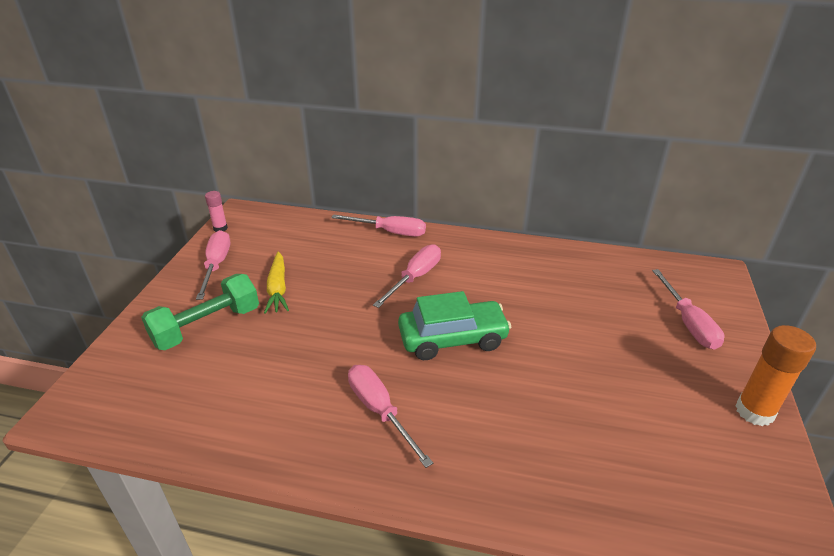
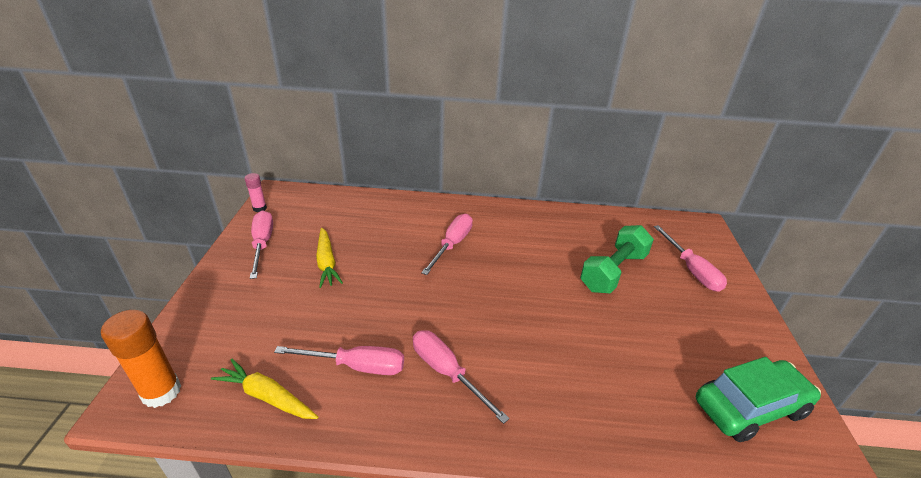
camera: 10 degrees left, 0 degrees up
green dumbbell [141,274,259,350] -> green dumbbell moved to [580,225,654,293]
pink screwdriver [331,214,426,237] -> pink screwdriver moved to [274,346,404,375]
green car [398,291,512,360] -> green car moved to [696,357,821,442]
orange glue stick [735,325,816,426] -> orange glue stick moved to [101,310,181,408]
none -> yellow carrot [211,359,318,419]

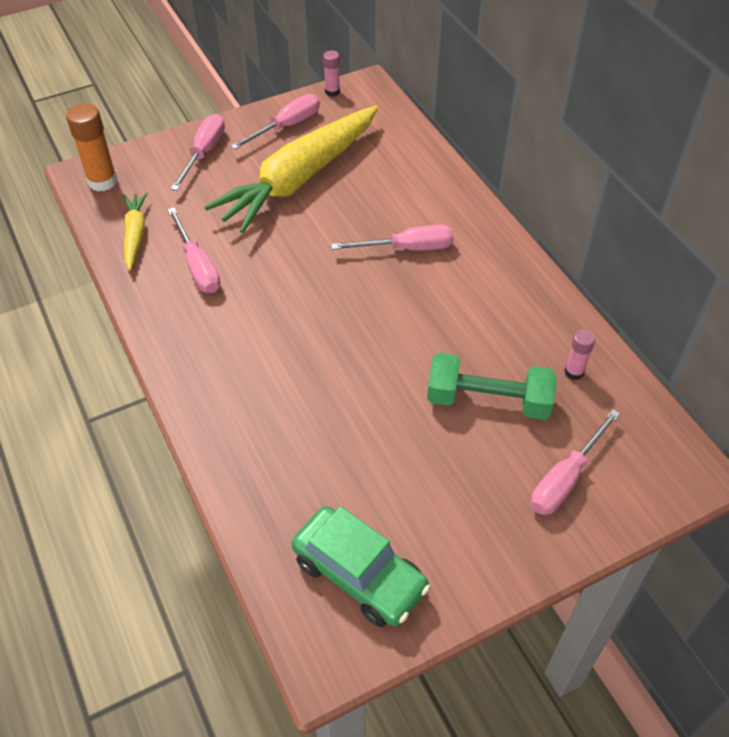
camera: 60 degrees right, 15 degrees up
yellow carrot [316,228,343,288] -> yellow carrot [204,106,378,233], size x2.19
pink screwdriver [413,330,510,424] -> pink screwdriver moved to [171,114,225,190]
none -> pink glue stick [564,330,595,380]

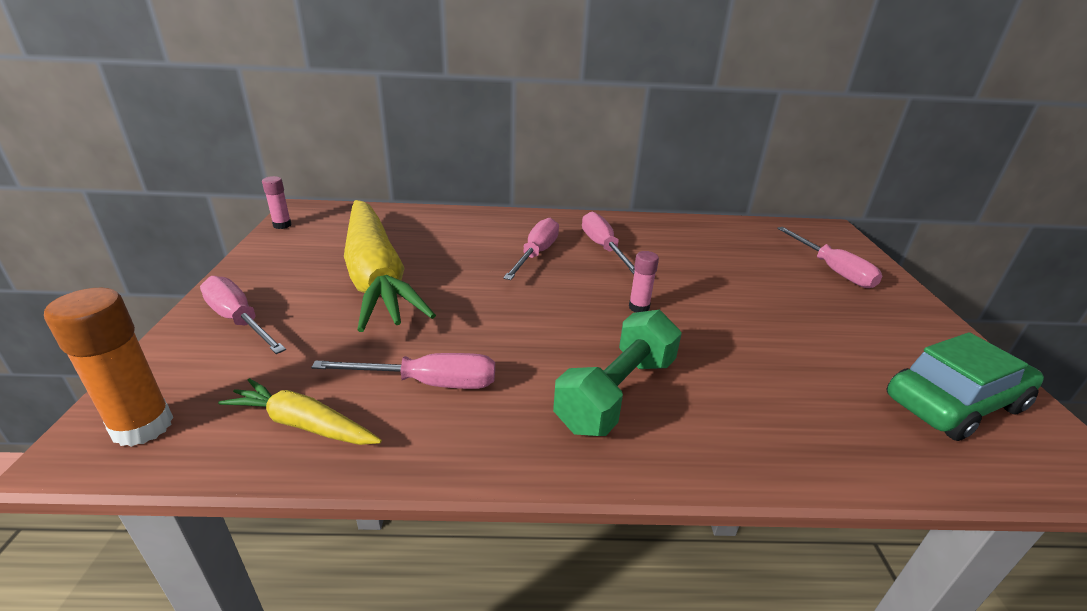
camera: 65 degrees left, 20 degrees down
pink screwdriver [231,94,320,150] -> pink screwdriver moved to [582,212,635,274]
green dumbbell [427,353,557,420] -> green dumbbell moved to [553,310,682,436]
pink glue stick [564,330,595,380] -> pink glue stick moved to [629,251,659,312]

